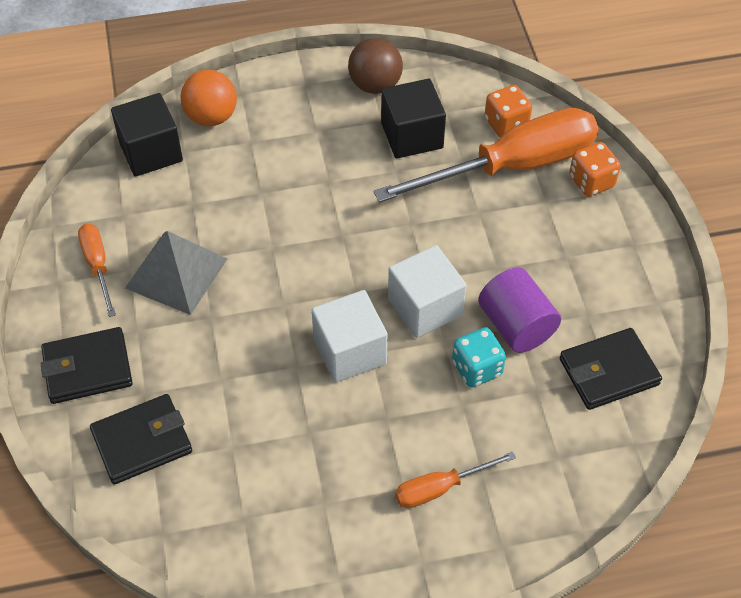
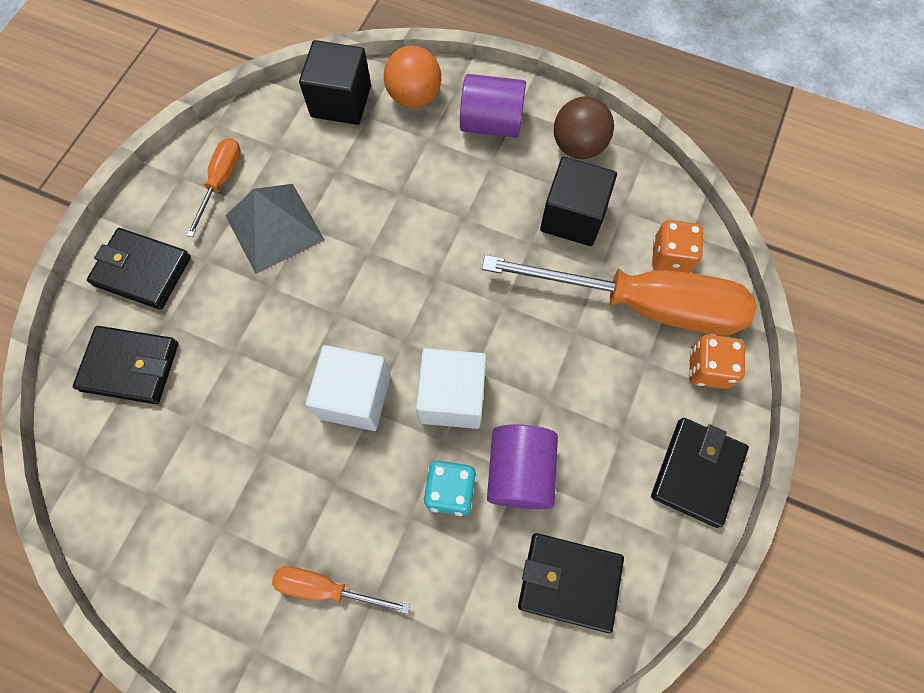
camera: 35 degrees right, 15 degrees up
none -> purple cylinder [460,74,526,138]
none -> black wallet [651,418,749,528]

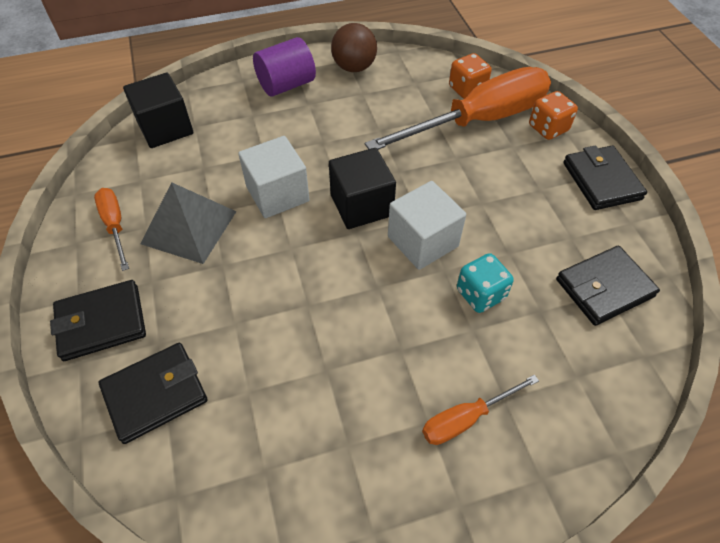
camera: 40 degrees left, 15 degrees down
white cube [306,345,390,431] -> white cube moved to [238,136,310,218]
orange ball [384,46,441,108] -> none
purple cylinder [487,425,558,509] -> none
black cube [540,157,617,246] -> black cube moved to [329,148,396,229]

